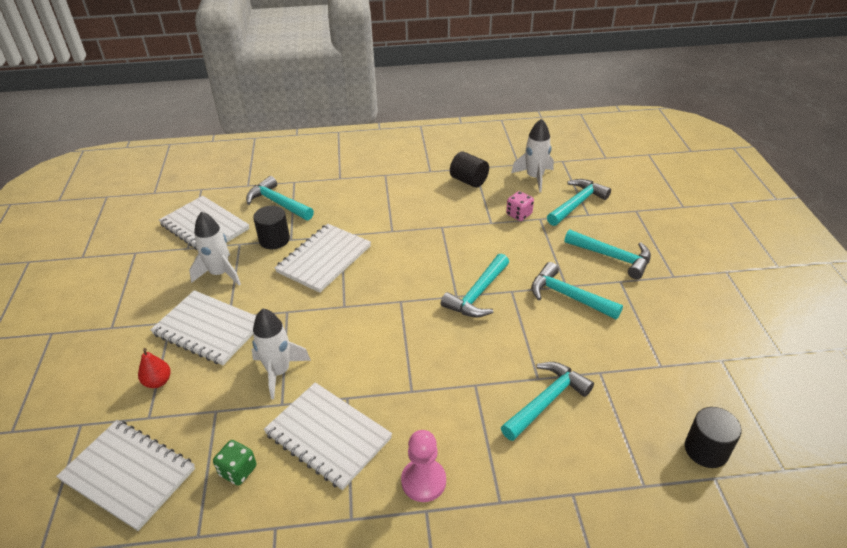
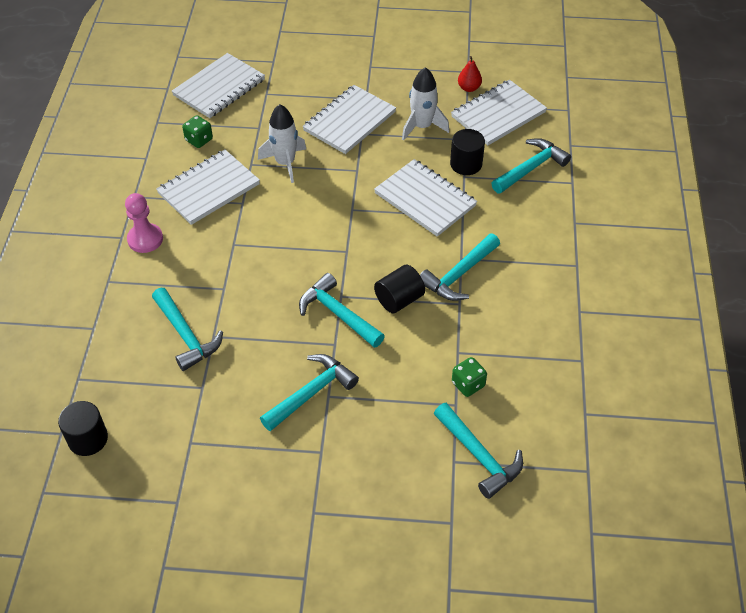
camera: 100 degrees right, 10 degrees up
red pear [138,348,171,388] -> red pear moved to [458,56,482,92]
black cylinder [450,151,489,188] -> black cylinder moved to [374,264,425,313]
pink dice [506,191,534,221] -> green dice [452,357,487,397]
white rocket [511,118,554,192] -> none
turquoise hammer [564,230,651,279] -> turquoise hammer moved to [420,233,500,301]

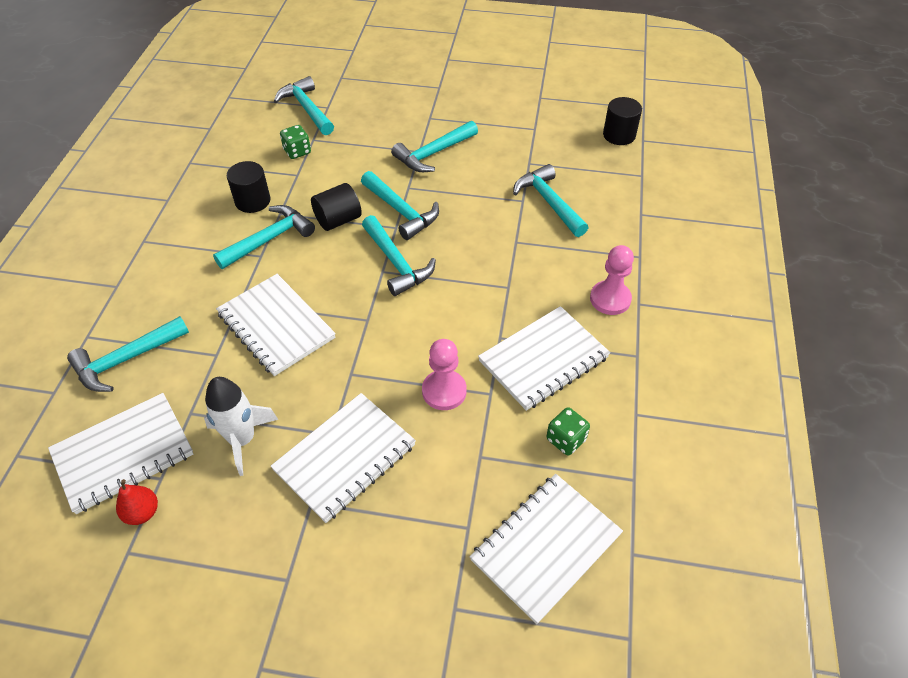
camera: 175 degrees left, 0 degrees up
white rocket [258,104,306,183] -> pink pawn [422,339,467,410]
black cylinder [450,129,485,175] -> black cylinder moved to [227,161,270,213]
none -> turquoise hammer [362,215,436,296]

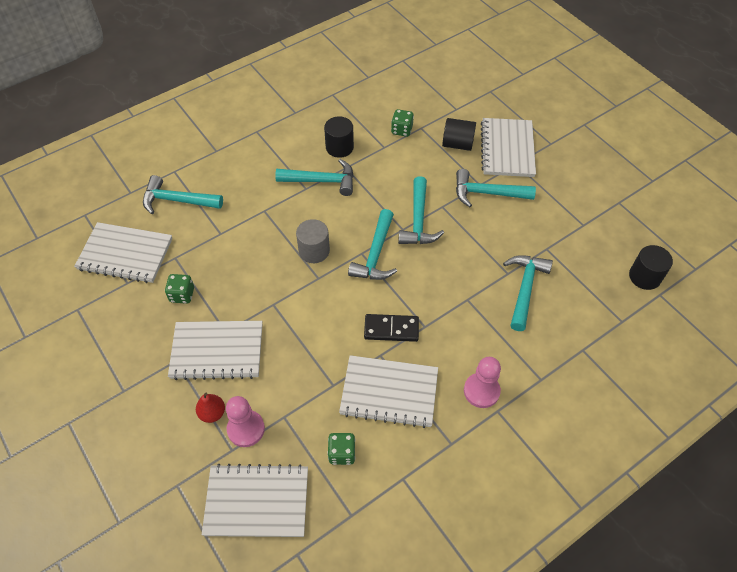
camera: 45 degrees right, 5 degrees up
red pear [116,479,158,525] -> red pear moved to [196,393,225,423]
white rocket [204,377,279,476] -> green dice [165,274,194,304]
white notebook [216,274,336,376] -> white notebook moved to [481,118,536,177]
turquoise hammer [274,76,334,135] -> none
black cylinder [311,183,362,231] -> black cylinder moved to [442,118,476,151]
pink pawn [422,339,467,410] -> pink pawn moved to [226,396,265,447]
none -> grey cylinder [296,219,330,263]
none -> black domino [364,314,419,342]

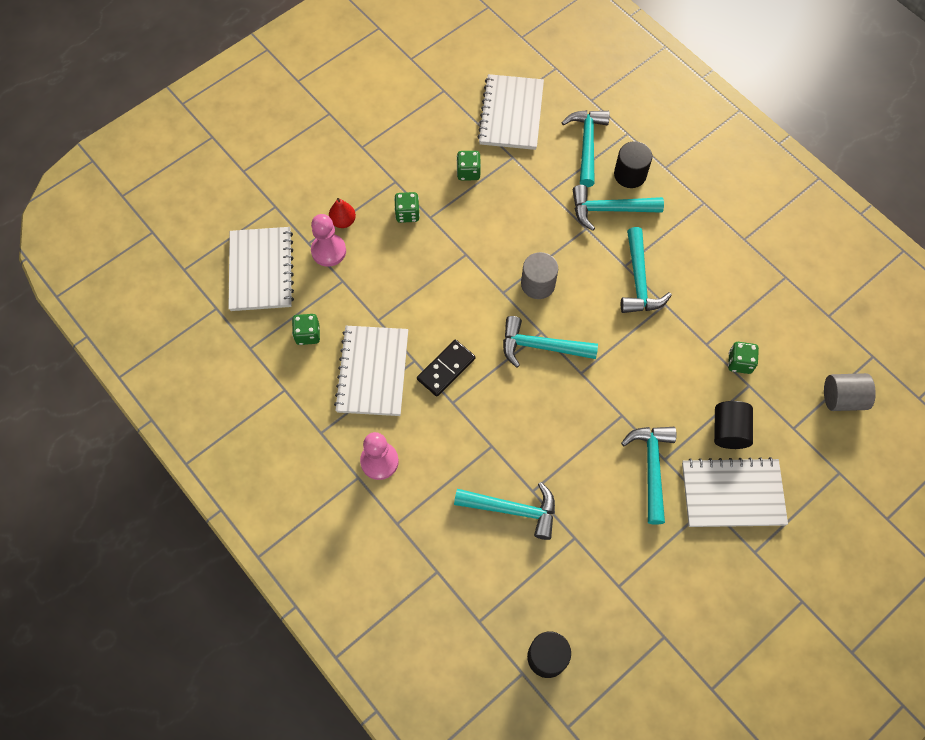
camera: 85 degrees right, 10 degrees up
white notebook [168,321,262,380] -> green dice [394,192,420,223]
black cylinder [324,117,354,158] -> black cylinder moved to [614,141,652,188]
black domino [364,314,419,342] -> black domino turned 45 degrees clockwise [417,340,475,396]
turquoise hammer [398,176,444,244] -> turquoise hammer moved to [573,185,664,231]
none -> grey cylinder [824,373,876,411]

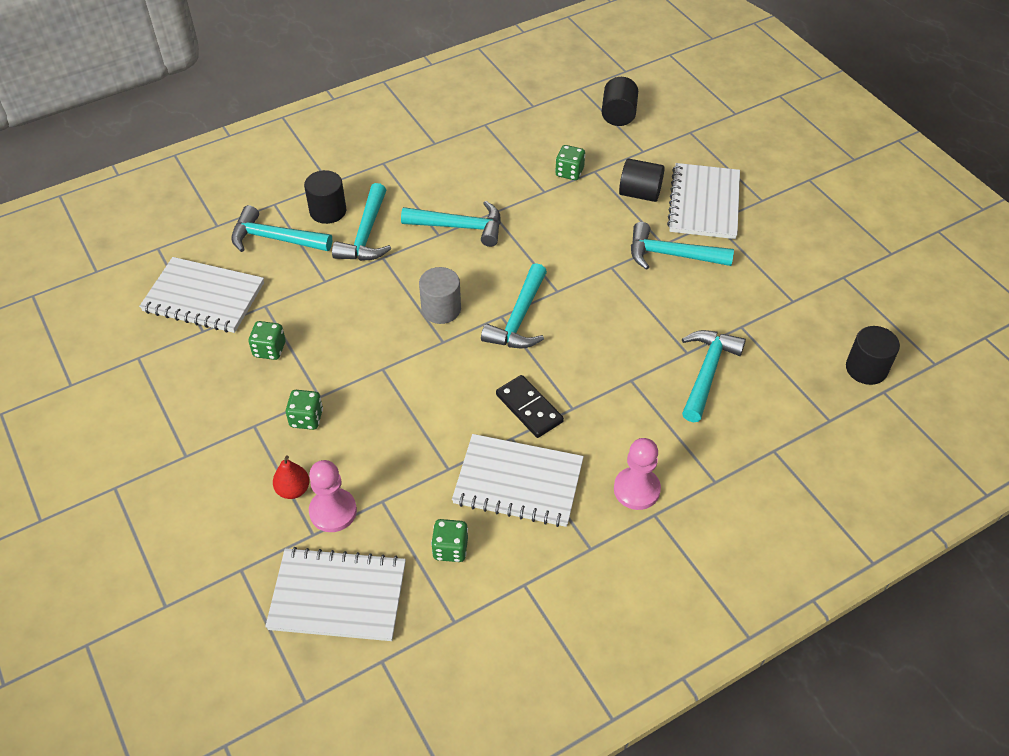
camera: 80 degrees left, 15 degrees down
grey cylinder [824,373,876,411] -> black cylinder [602,77,638,126]

